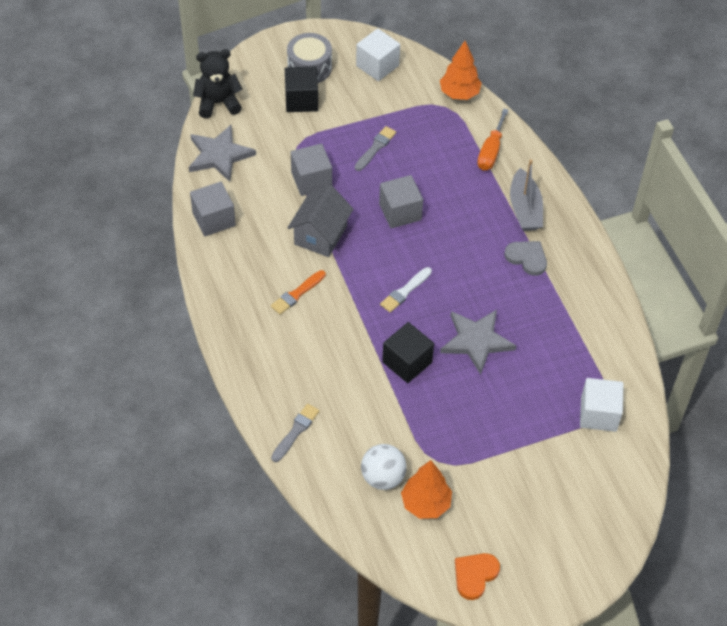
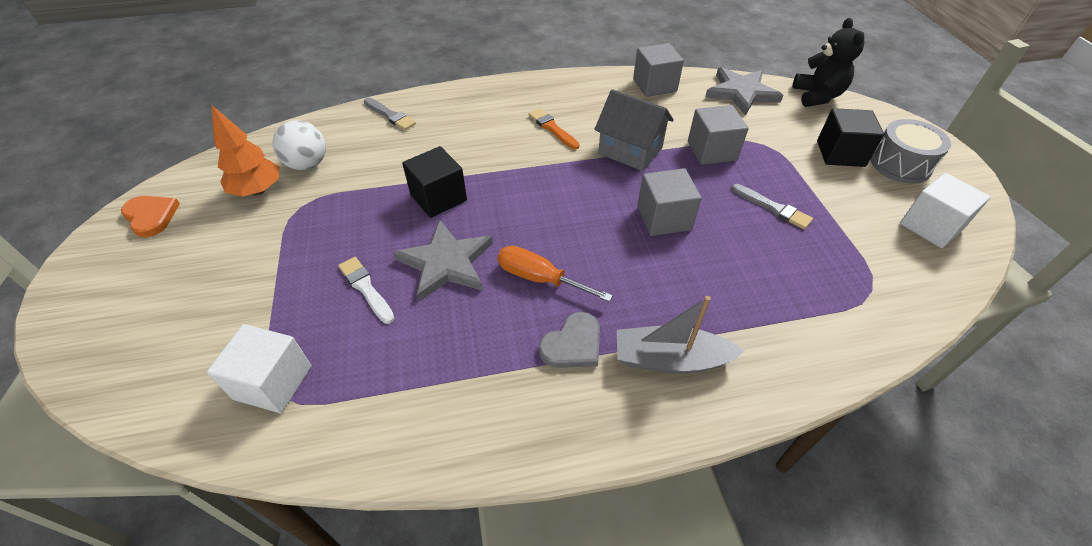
camera: 100 degrees right, 5 degrees down
white brush [380,267,432,312] -> white brush moved to [338,257,395,324]
orange tree [440,41,482,100] -> none
orange screwdriver [477,108,508,171] -> orange screwdriver moved to [498,246,613,302]

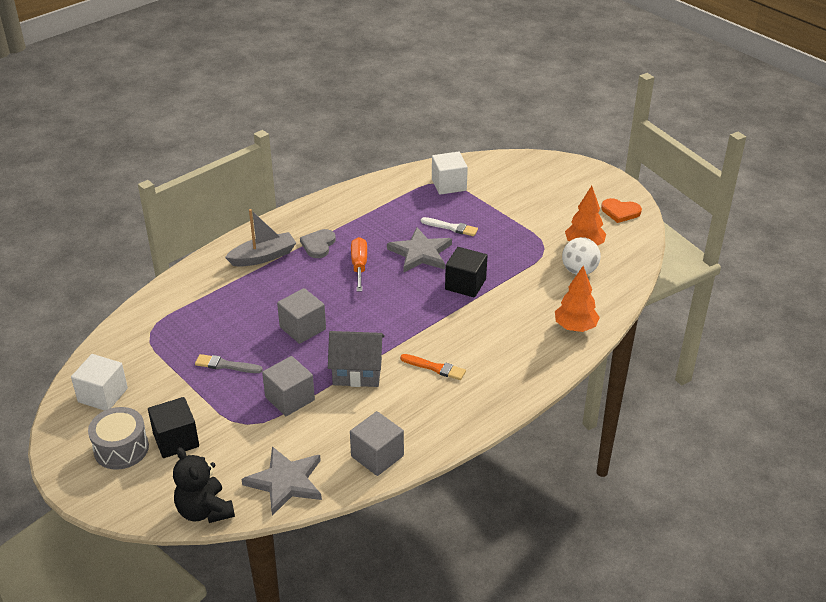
camera: 150 degrees right, 10 degrees down
grey brush [364,98,416,130] -> orange tree [555,266,600,332]
orange screwdriver [498,246,613,302] -> orange screwdriver turned 90 degrees counterclockwise [351,237,367,292]

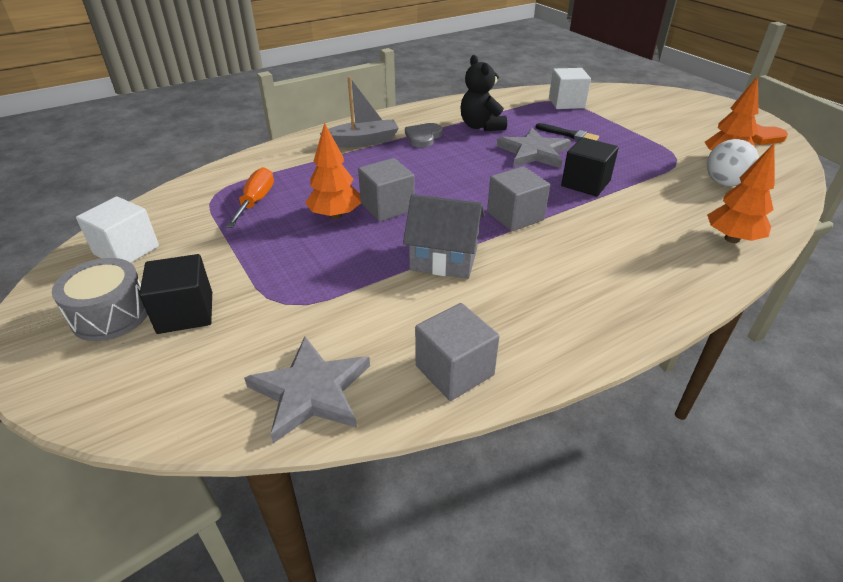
camera: 10 degrees right, 0 degrees up
black teddy bear [173,447,235,523] -> black teddy bear moved to [461,55,507,131]
grey brush [195,354,263,373] -> none
grey cube [262,356,315,416] -> grey cube moved to [487,166,550,231]
orange screwdriver [351,237,367,292] -> orange screwdriver moved to [225,167,274,228]
orange brush [400,354,466,380] -> none
white brush [421,217,478,236] -> black brush [535,123,599,141]
none -> orange tree [305,123,361,220]

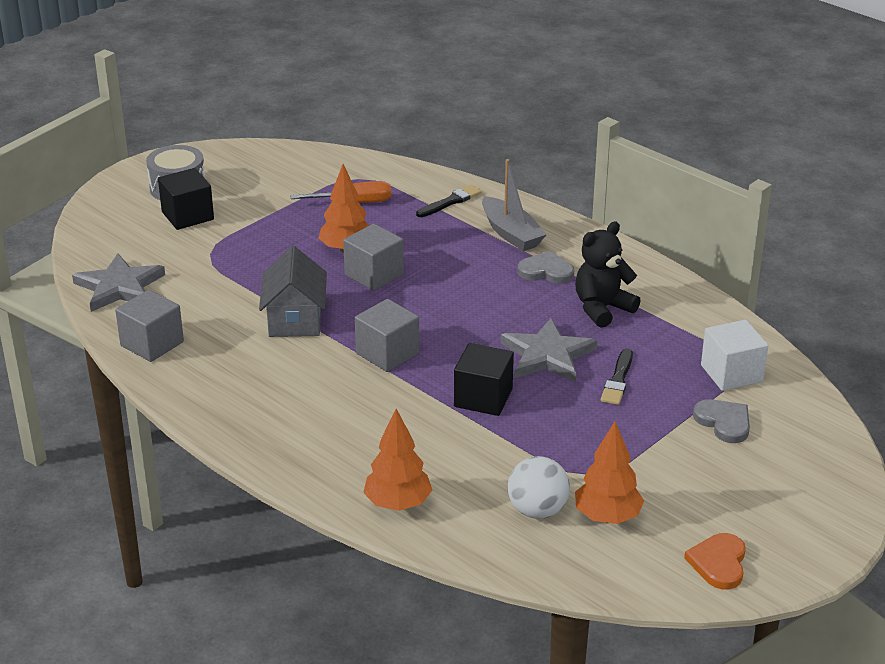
camera: 75 degrees right, 5 degrees down
white cube [76,196,159,263] -> none
none -> black brush [416,185,482,217]
none -> grey heart [693,399,750,443]

